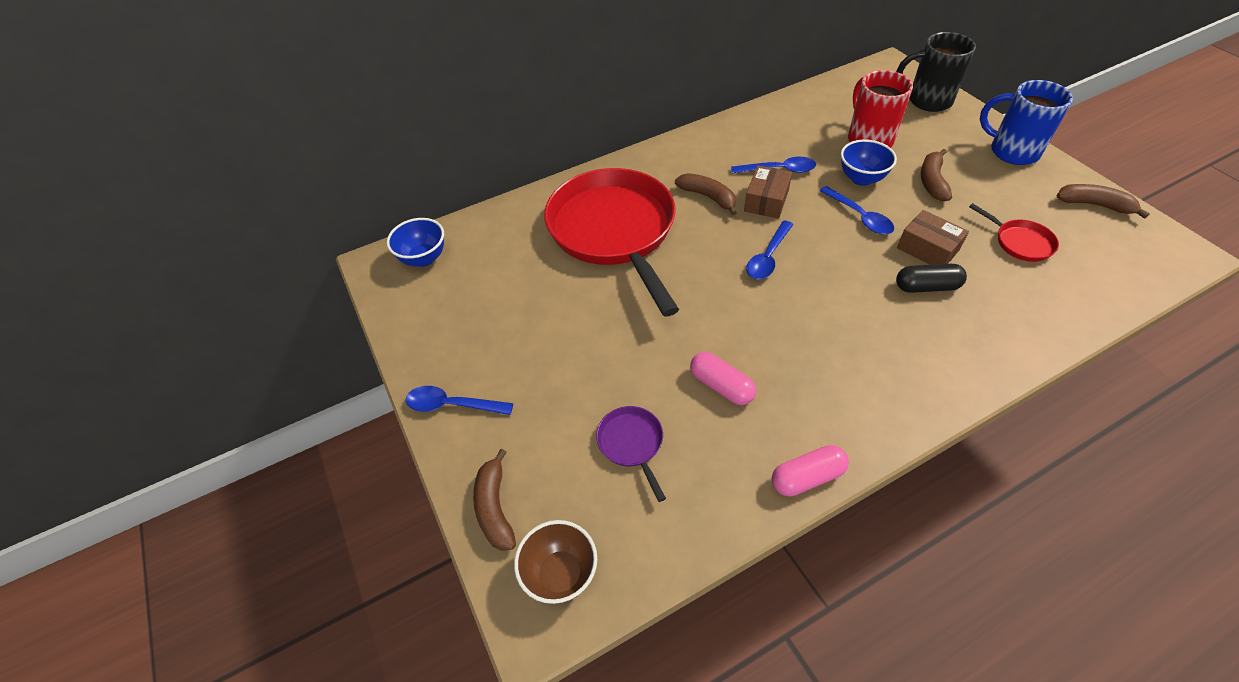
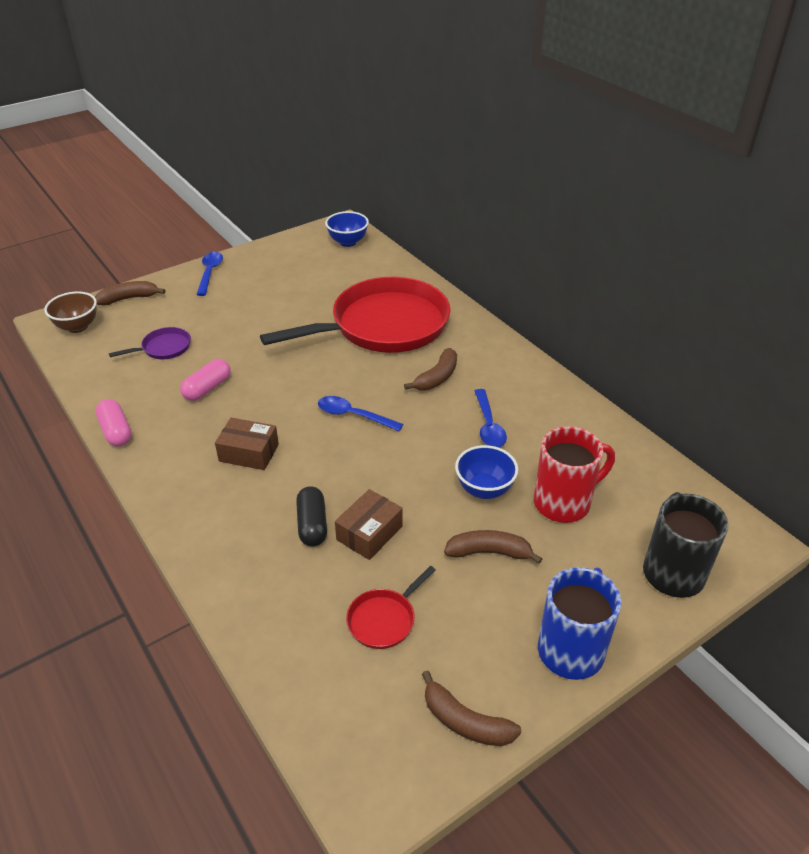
camera: 80 degrees right, 10 degrees down
brown box [744,165,792,219] -> brown box moved to [215,418,279,470]
blue spoon [819,186,894,234] -> none
brown banana [1056,184,1150,219] -> brown banana turned 105 degrees clockwise [422,670,521,746]

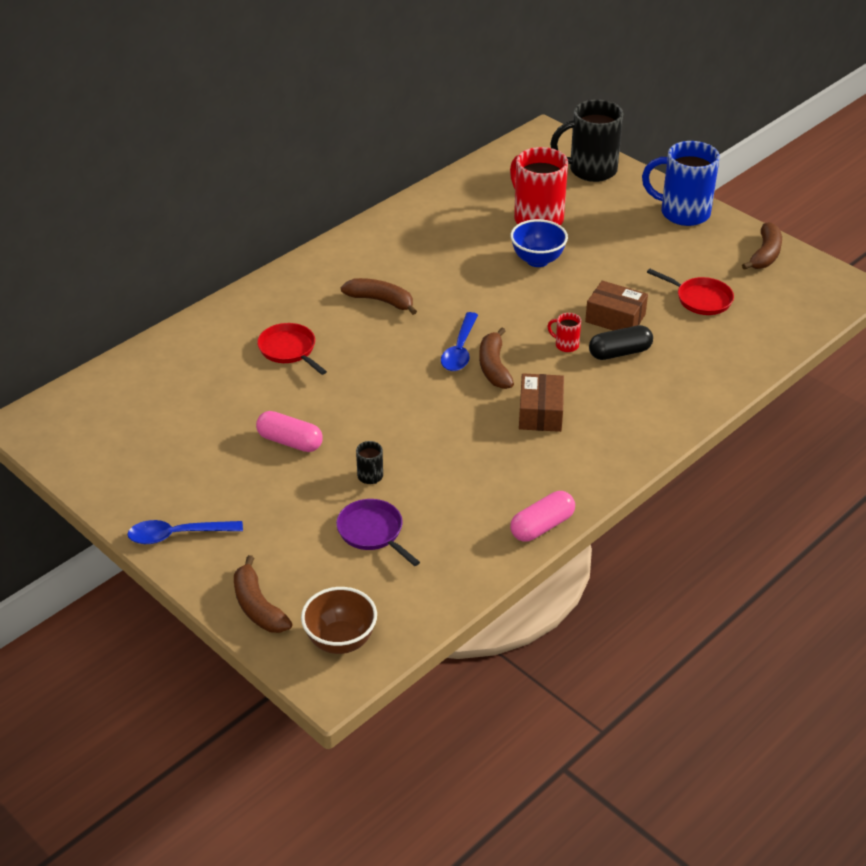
camera: 100 degrees left, 0 degrees up
pink capsule [180,359,231,401] -> pink capsule moved to [256,411,323,452]
red pan [260,277,451,353] -> red pan [257,323,327,375], size x0.40
blue bowl [325,211,369,247] -> none
brown banana [444,530,542,564] -> brown banana moved to [479,327,514,389]
blue spoon [475,389,507,447] -> none
none -> black mug [356,441,383,484]
none -> red mug [547,313,581,352]

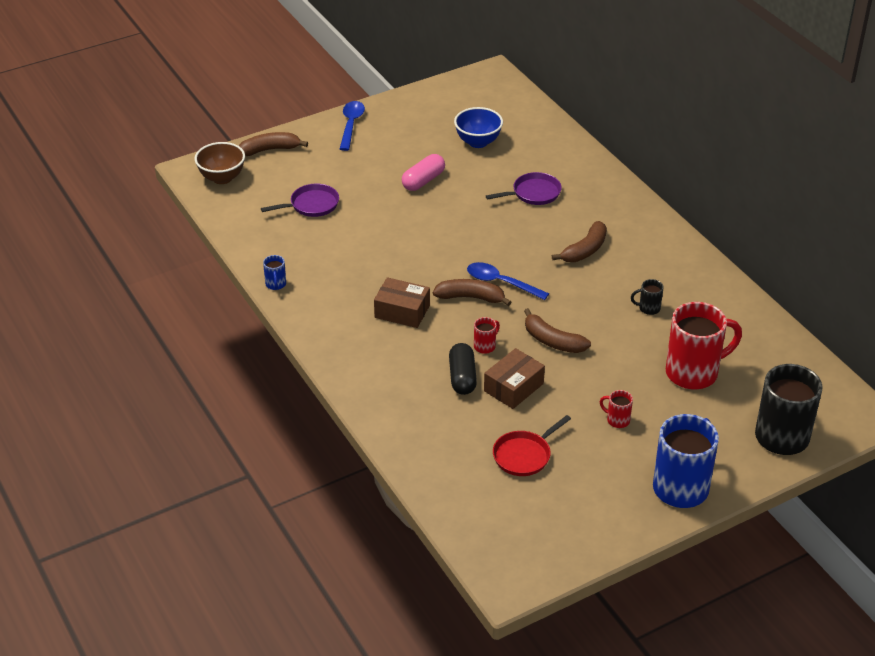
camera: 105 degrees right, 0 degrees up
red pan [257,323,327,375] -> purple pan [486,172,562,205]
black mug [356,441,383,484] -> black mug moved to [631,279,664,315]
blue bowl [510,219,568,267] -> blue bowl moved to [454,107,503,148]
pink capsule [510,491,575,542] -> blue mug [263,255,286,290]
brown banana [742,222,782,270] -> brown banana moved to [524,308,591,353]
none -> red mug [600,390,633,428]

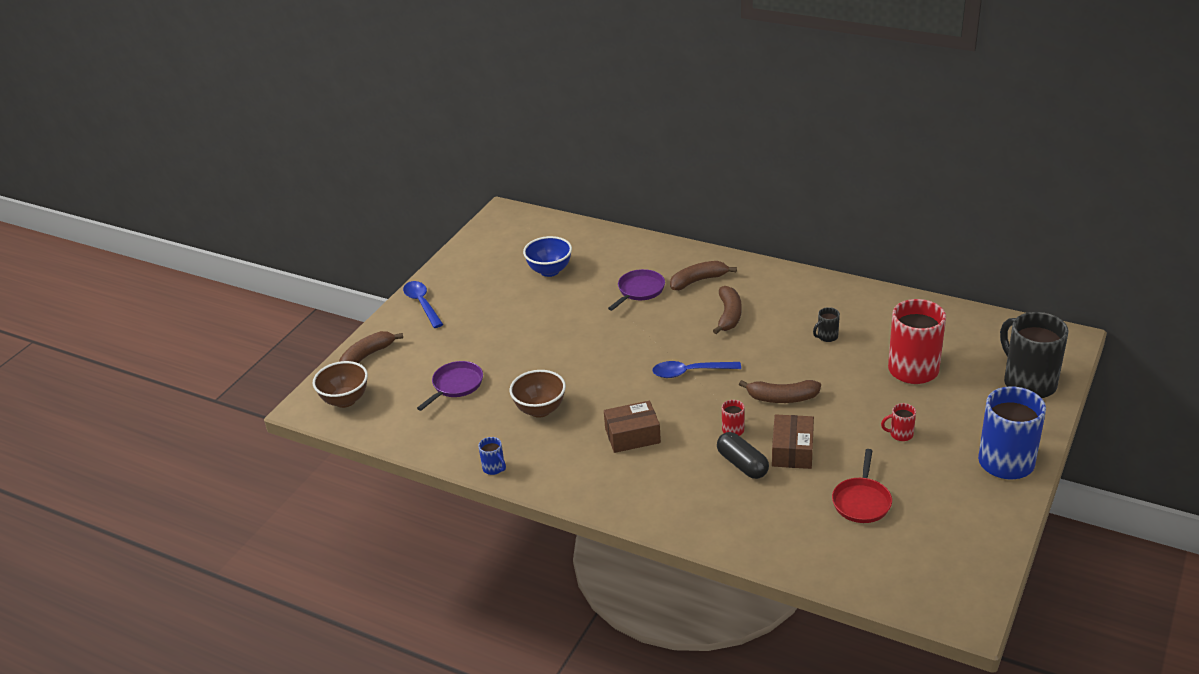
camera: 30 degrees left, 5 degrees down
pink capsule [402,154,445,191] -> none
brown banana [433,279,512,306] -> brown banana moved to [670,261,737,290]
none -> brown bowl [510,370,566,418]

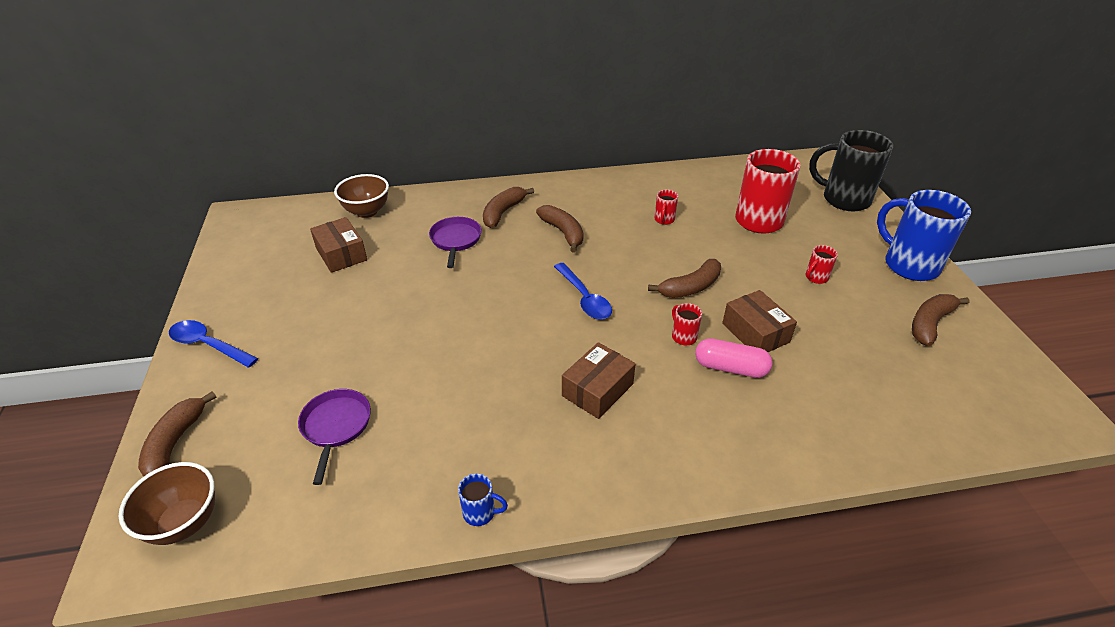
camera: 40 degrees left, 5 degrees up
brown bowl [510,370,566,418] -> brown bowl moved to [334,174,389,218]
blue bowl [523,236,572,277] -> brown box [310,217,367,273]
blue spoon [652,361,741,378] -> blue spoon turned 75 degrees counterclockwise [554,263,612,320]
black capsule [717,432,769,479] -> pink capsule [695,338,773,378]
black mug [813,307,840,342] -> red mug [654,190,678,225]
red pan [832,449,892,523] -> none
none -> brown banana [912,294,970,346]

